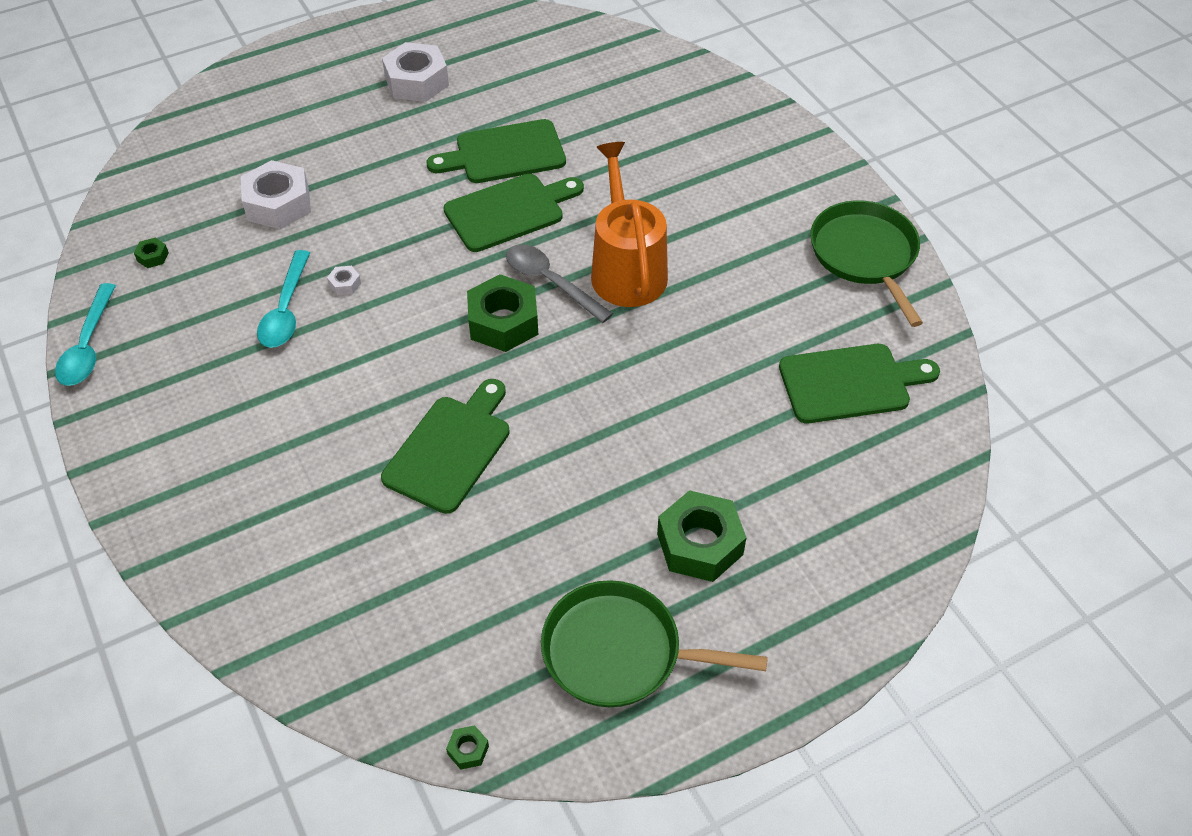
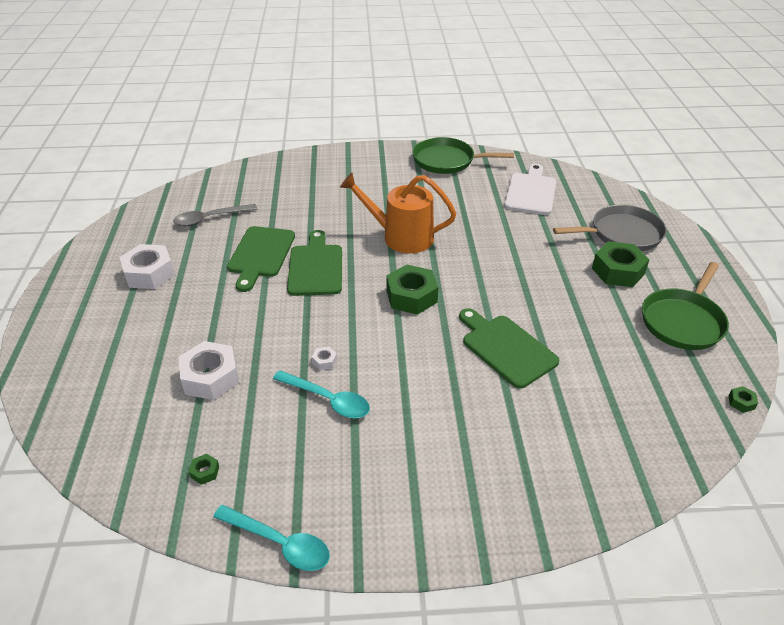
camera: 65 degrees left, 10 degrees down
grey spoon [506,244,613,323] -> grey spoon moved to [173,204,257,226]
green cutting board [779,344,940,423] -> white cutting board [504,164,556,215]
none -> grey pan [553,205,667,251]

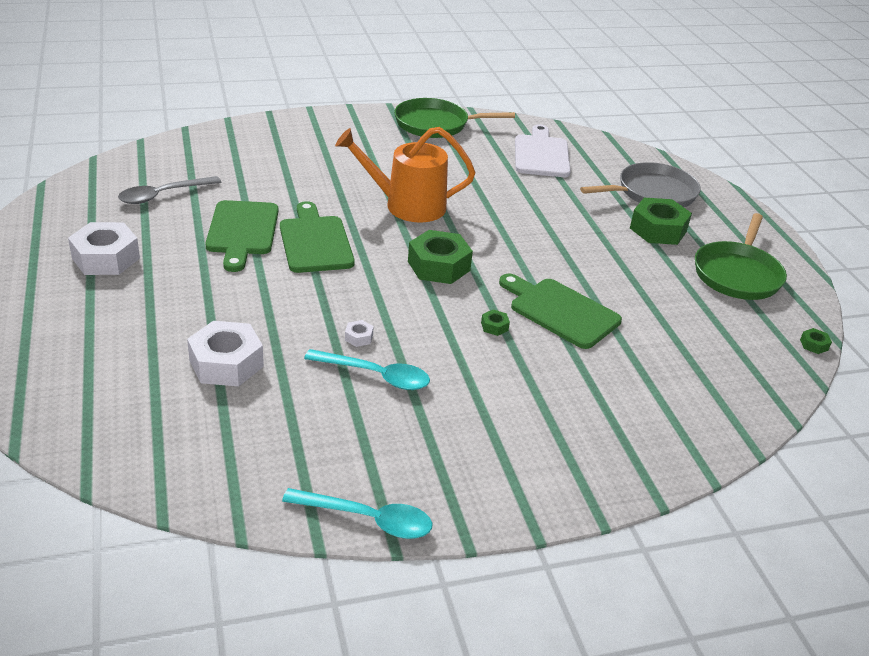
camera: 15 degrees left, 5 degrees down
green nut [189,454,219,485] -> green nut moved to [481,310,510,336]

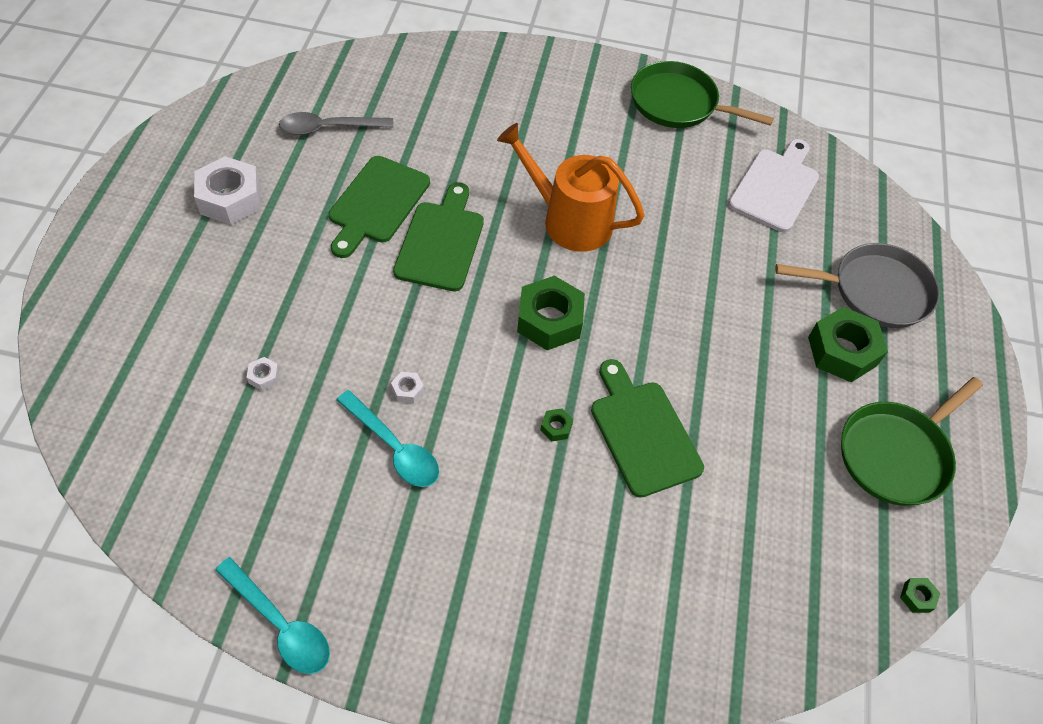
camera: 25 degrees right, 20 degrees up
white nut [187,321,264,386] -> white nut [246,357,279,391], size x0.42

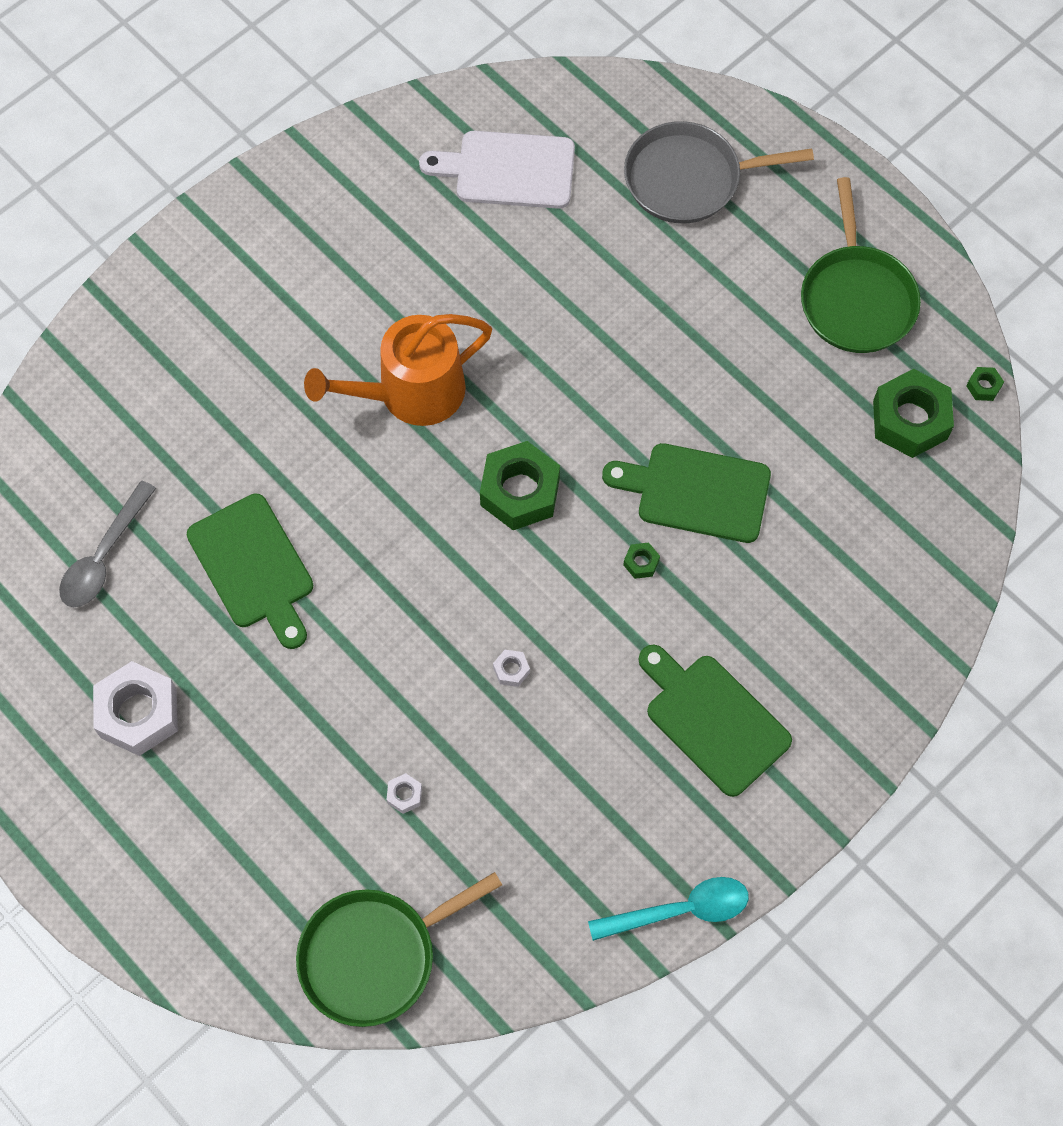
camera: 50 degrees left, 10 degrees up
turquoise spoon [337,390,439,487] -> none
green cutting board [393,182,484,291] -> green cutting board moved to [638,644,792,797]
green pan [631,61,774,128] -> green pan moved to [296,872,502,1027]
white cutting board [728,139,819,232] -> white cutting board turned 60 degrees counterclockwise [419,131,575,209]
grey pan [775,243,940,328] -> grey pan turned 135 degrees counterclockwise [624,121,814,224]
green nut [808,307,888,382] -> green nut moved to [873,369,954,458]

